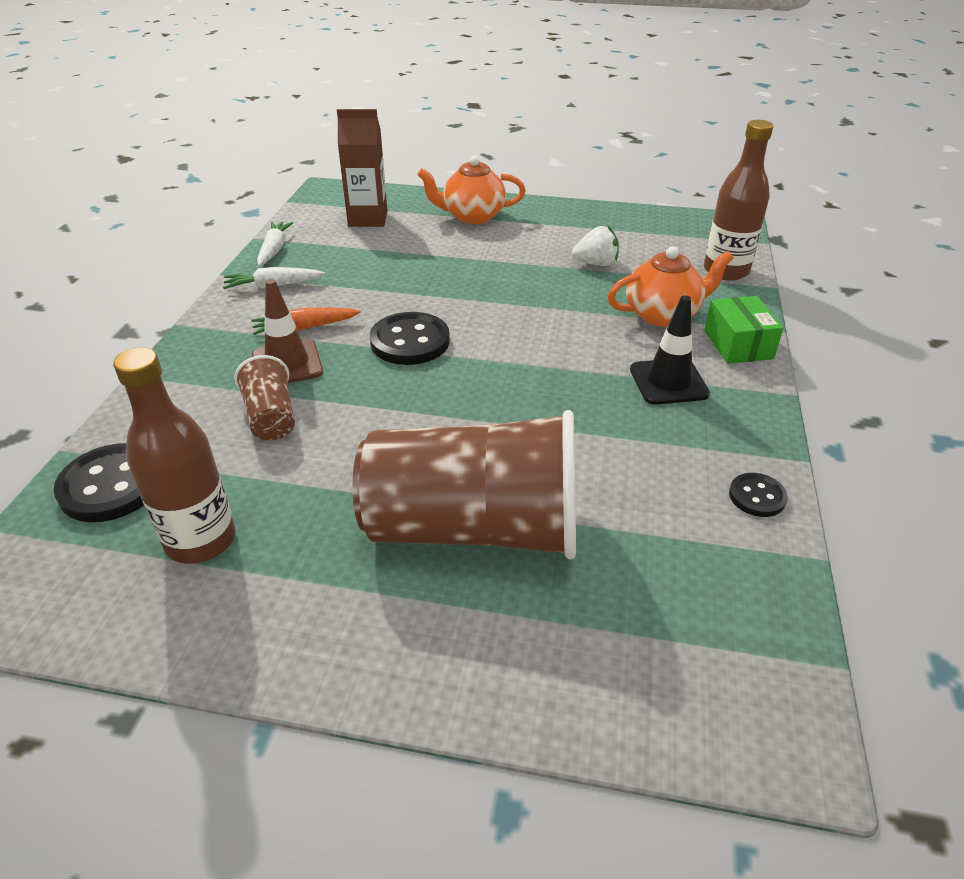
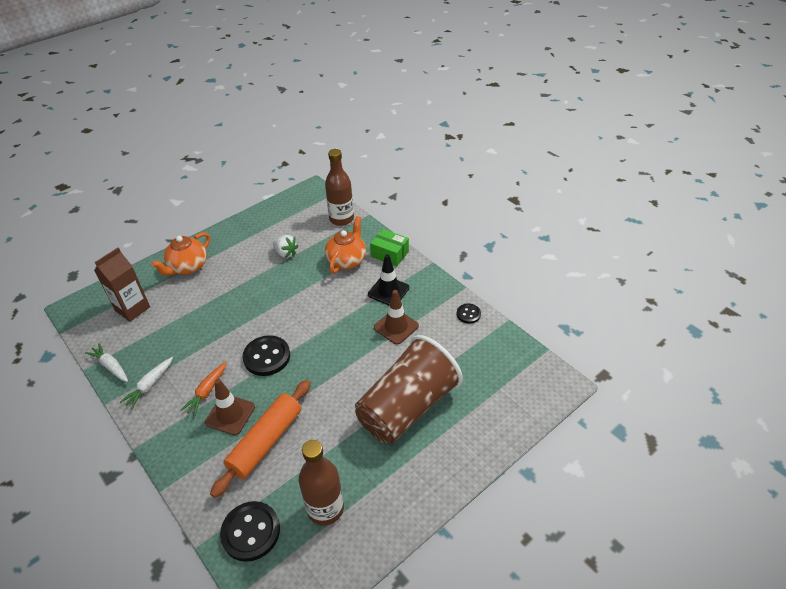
camera: 50 degrees left, 5 degrees up
brown cup [234,355,295,441] -> orange rolling pin [210,380,311,498]
white strawberry [572,226,619,266] -> white strawberry turned 90 degrees clockwise [273,235,299,258]
none -> brown traffic cone [374,290,419,345]

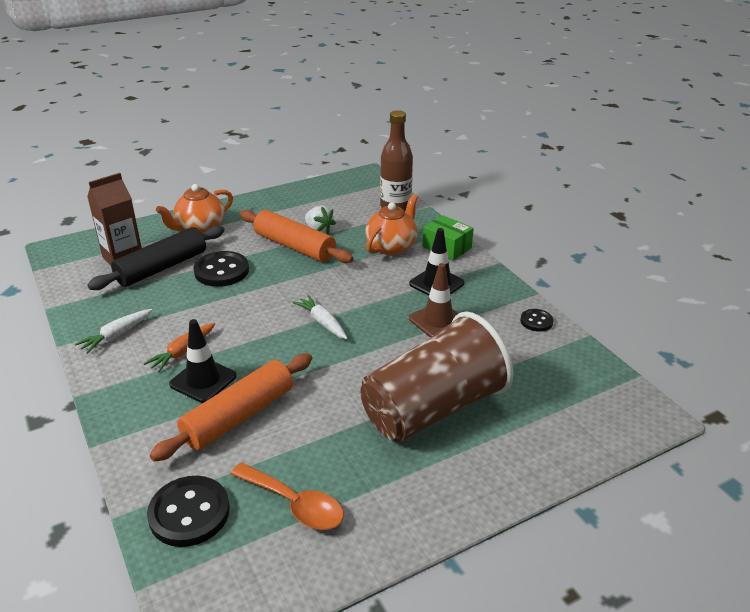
camera: 10 degrees right, 10 degrees down
white carrot [85,343,128,382] -> white carrot moved to [292,295,348,339]
brown traffic cone [205,379,255,435] -> black traffic cone [169,319,237,403]
black button [242,335,290,376] -> black button moved to [194,251,249,287]
brown bottle [299,440,344,526] -> orange spoon [230,463,344,530]
none -> black rolling pin [87,225,225,290]
none -> orange rolling pin [240,210,353,263]

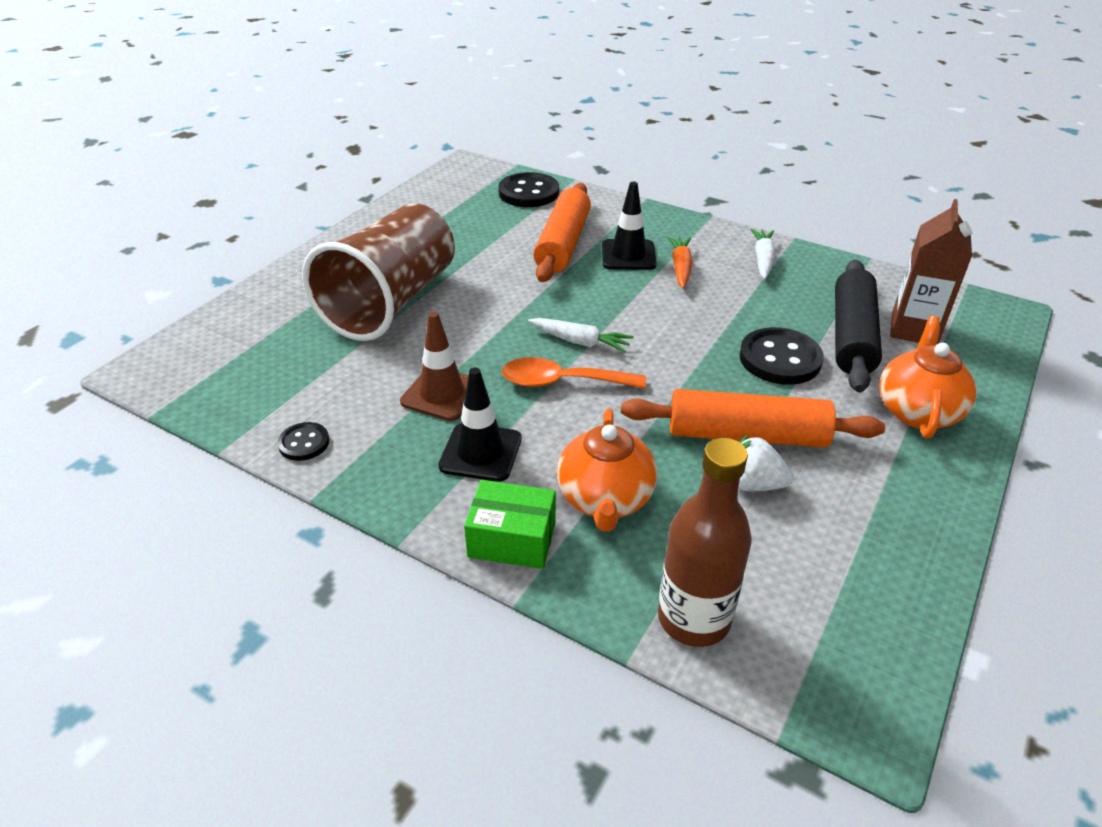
camera: 150 degrees right, 5 degrees up
orange spoon [230,463,344,530] -> orange spoon moved to [502,357,646,389]

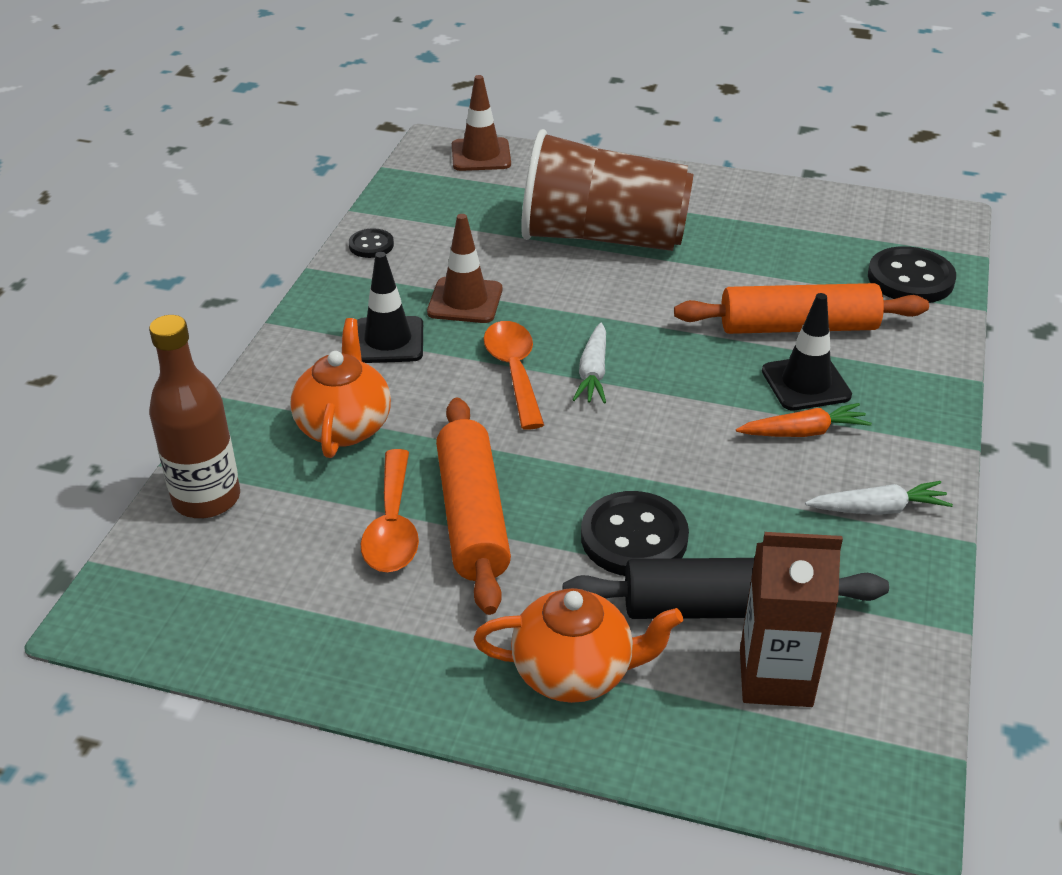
camera: 75 degrees right, 0 degrees up
green box [464,480,556,569] -> none
orange teapot [557,409,657,532] -> orange teapot turned 105 degrees clockwise [290,318,391,458]
white strawberry [738,434,794,491] -> orange spoon [361,449,419,572]
none -> brown traffic cone [452,75,511,171]

